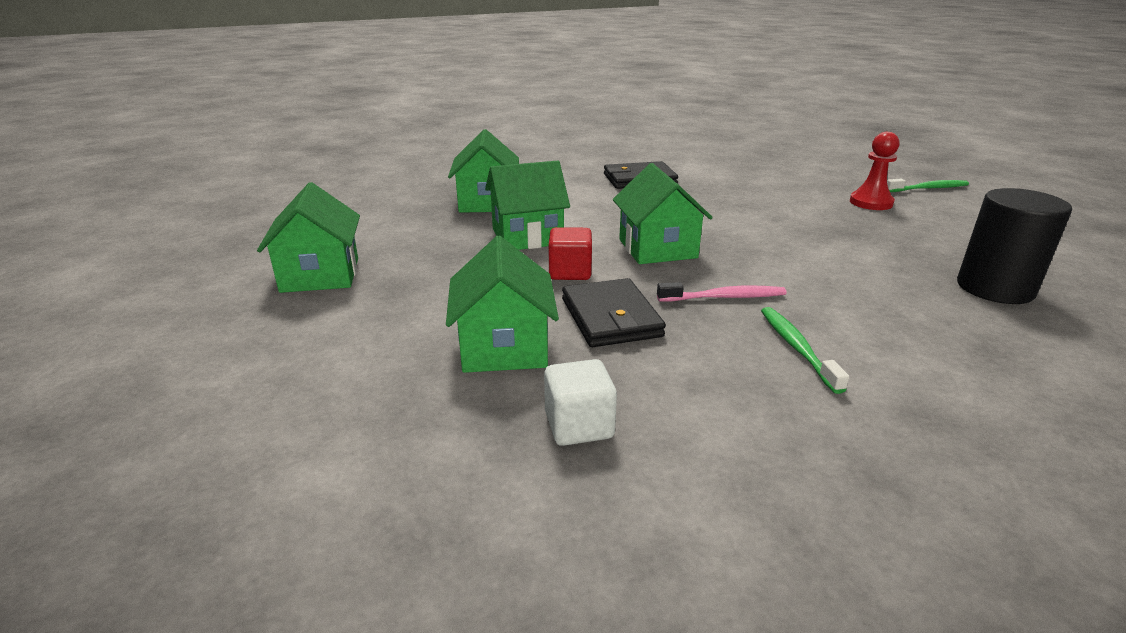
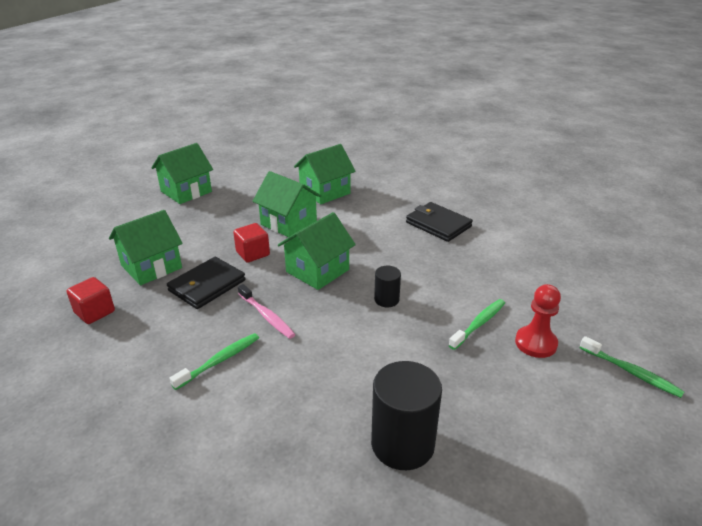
camera: 55 degrees right, 5 degrees up
white cube [544,359,617,446] -> red cube [67,277,115,324]
none -> black cylinder [374,266,401,308]
none -> green toothbrush [448,299,505,350]

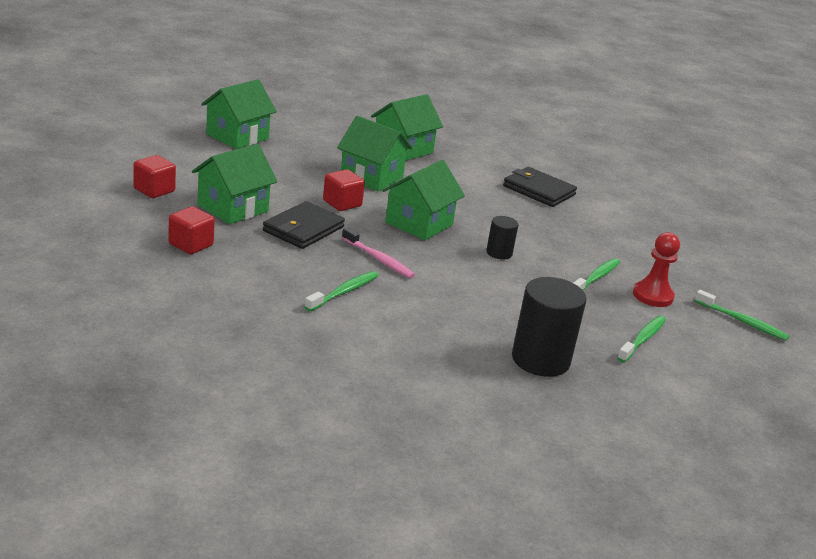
camera: 10 degrees left, 5 degrees down
none -> red cube [133,155,176,198]
none -> green toothbrush [617,315,666,363]

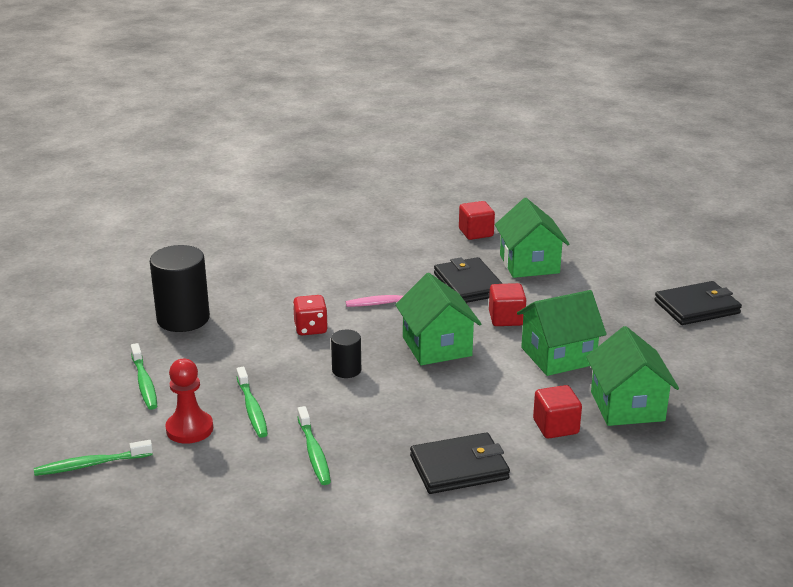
camera: 130 degrees right, 0 degrees up
red cube [133,155,176,198] -> red cube moved to [533,385,582,439]
green house [201,79,277,149] -> black wallet [655,281,742,325]
green toothbrush [304,271,379,311] -> green toothbrush moved to [297,406,331,485]
none -> red dice [293,295,328,335]

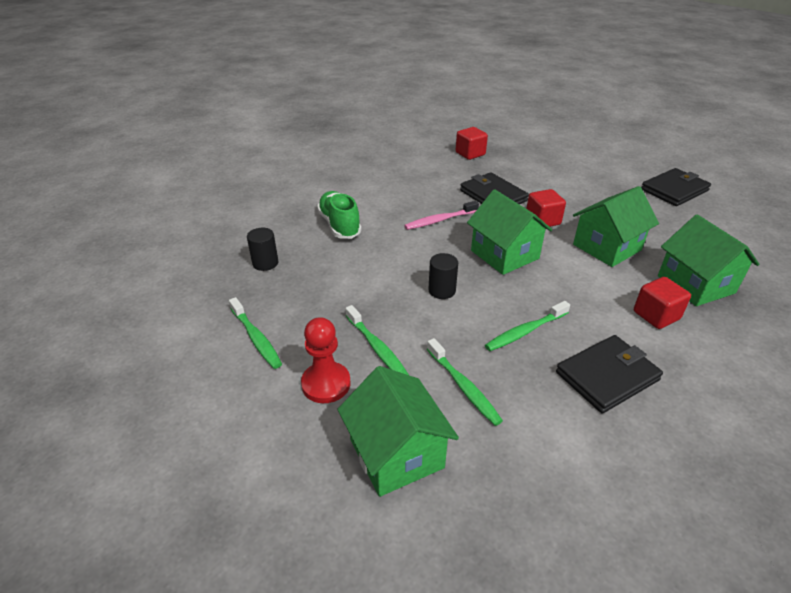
camera: 15 degrees left, 10 degrees up
green toothbrush [34,440,153,476] -> green toothbrush moved to [485,301,570,351]
black cylinder [150,245,210,332] -> black cylinder [247,228,278,271], size x0.52
red dice [293,295,328,335] -> none
green house [495,198,569,278] -> green house moved to [338,366,459,497]
none -> green shoe [317,191,362,239]

